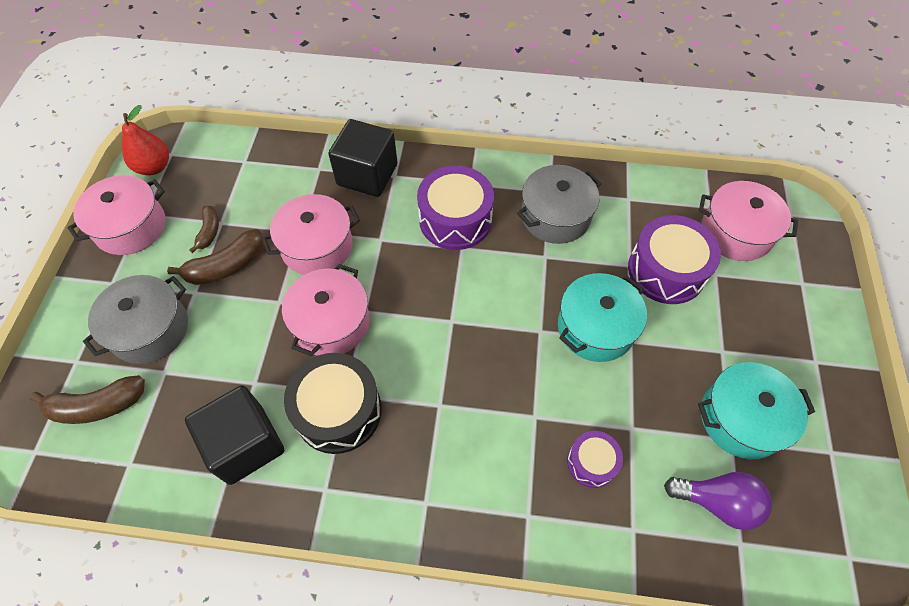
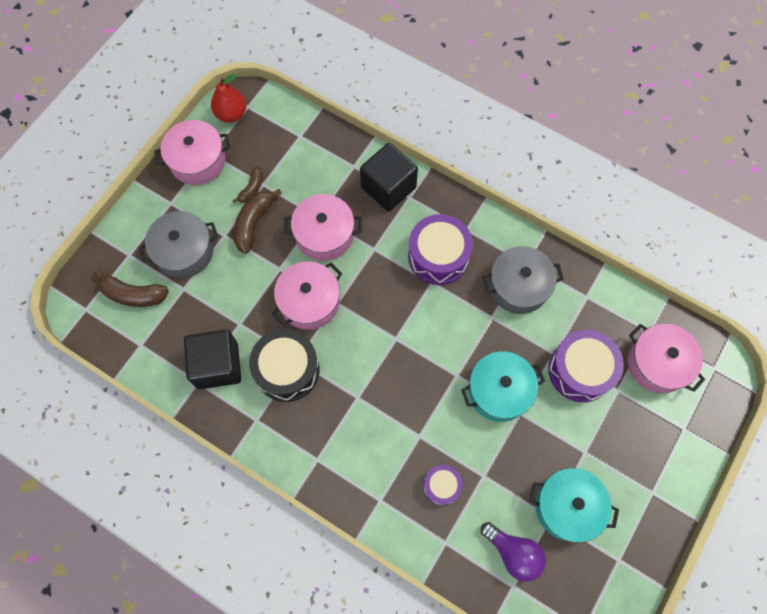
camera: 25 degrees right, 10 degrees up
brown banana [167,229,263,285] -> brown banana turned 120 degrees clockwise [233,189,282,254]

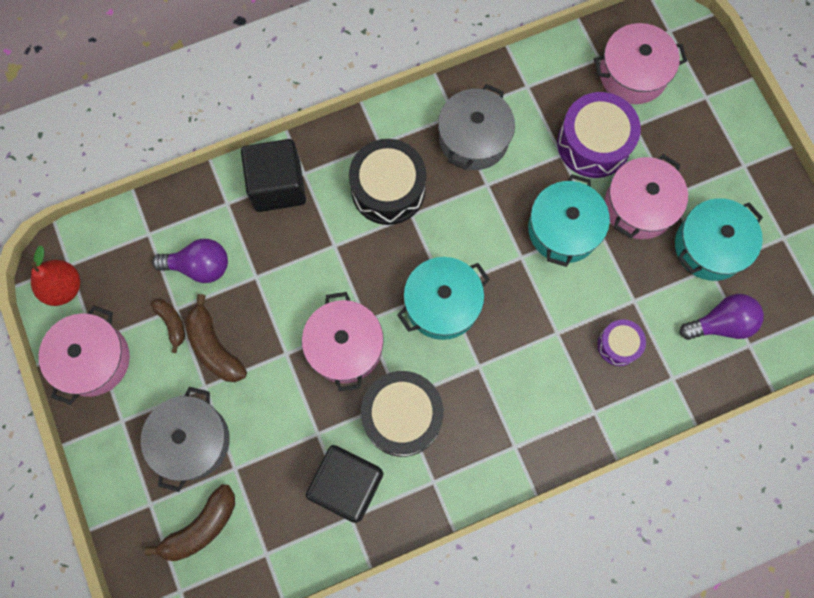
camera: 55 degrees left, 5 degrees up
pink pot [284,194,362,261] -> pink pot moved to [605,154,688,239]
purple drum [408,214,473,285] -> black drum [349,139,426,225]
none -> purple light bulb [152,239,228,283]
none -> turquoise pot [397,257,490,340]

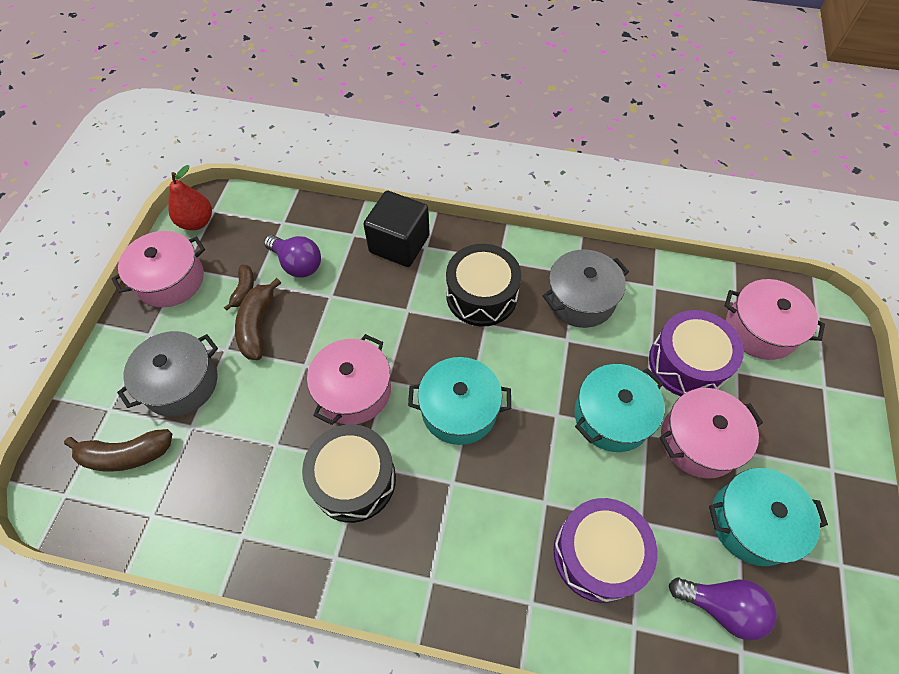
camera: 35 degrees right, 15 degrees down
black cube [306,445,384,523] -> none
purple drum [597,320,646,366] -> purple drum [554,498,658,603], size x1.82

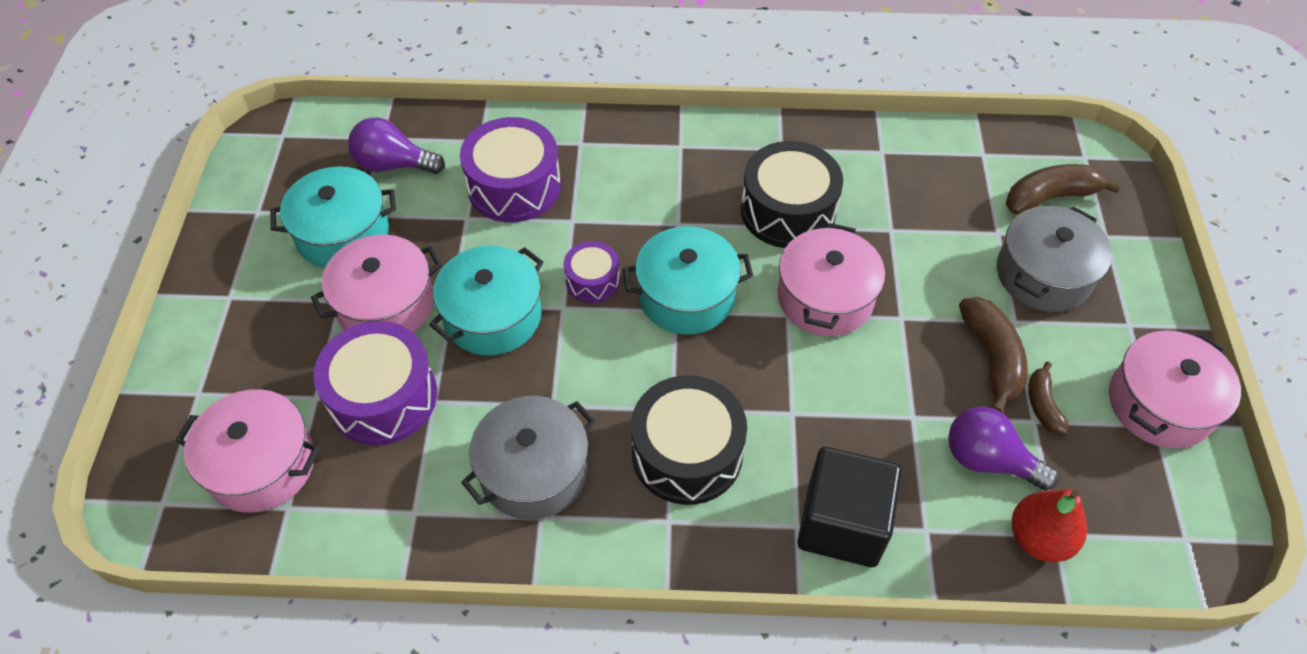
camera: 170 degrees right, 5 degrees down
red pear [168,165,212,230] -> red pear moved to [1012,490,1087,562]
none -> purple drum [564,241,620,303]

